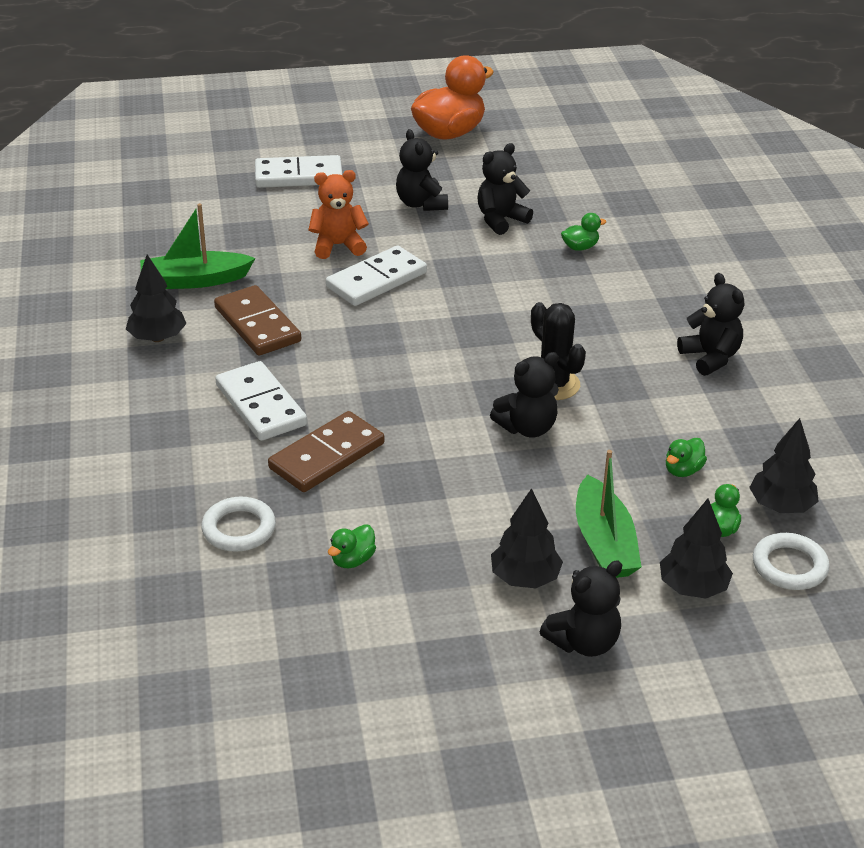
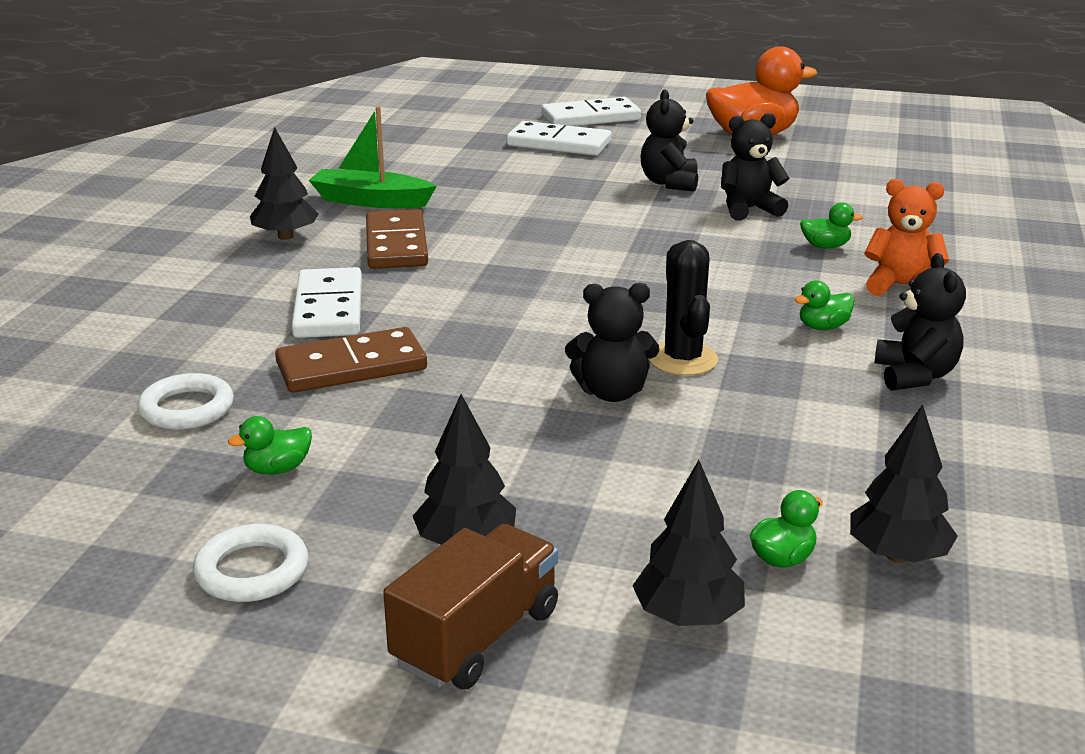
camera: 25 degrees right, 10 degrees down
orange teddy bear [308,170,369,259] -> orange teddy bear moved to [864,179,949,296]
white domino [326,246,427,306] -> white domino moved to [542,97,641,126]
black teddy bear [540,560,622,657] -> brown truck [383,524,558,690]
green boat [576,450,642,578] -> none
green duck [666,438,707,477] -> green duck moved to [794,280,854,330]
white ring [753,533,830,590] -> white ring moved to [193,524,308,602]

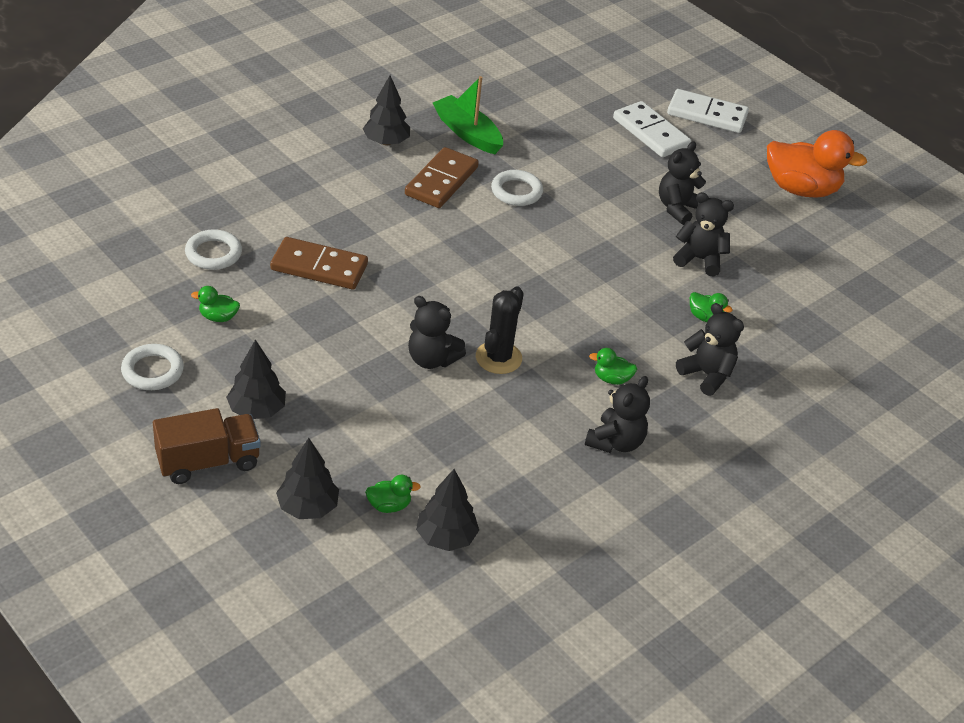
camera: 30 degrees right, 15 degrees up
white domino [292,267,362,338] -> none
orange teddy bear [864,179,949,296] -> black teddy bear [676,303,744,396]
none -> white ring [491,170,543,206]

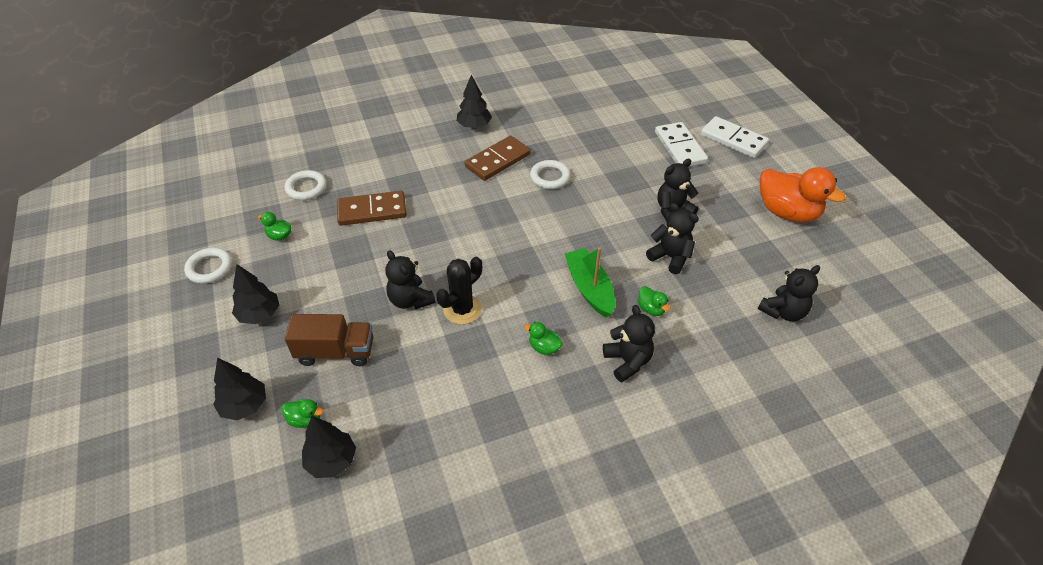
camera: 25 degrees right, 5 degrees up
brown truck [153,408,261,484] -> brown truck moved to [285,314,373,366]
brown domino [270,237,368,290] -> brown domino turned 45 degrees counterclockwise [337,191,407,226]
green boat [433,76,503,154] -> green boat moved to [565,247,615,318]
black teddy bear [585,376,650,453] -> black teddy bear moved to [758,265,820,321]

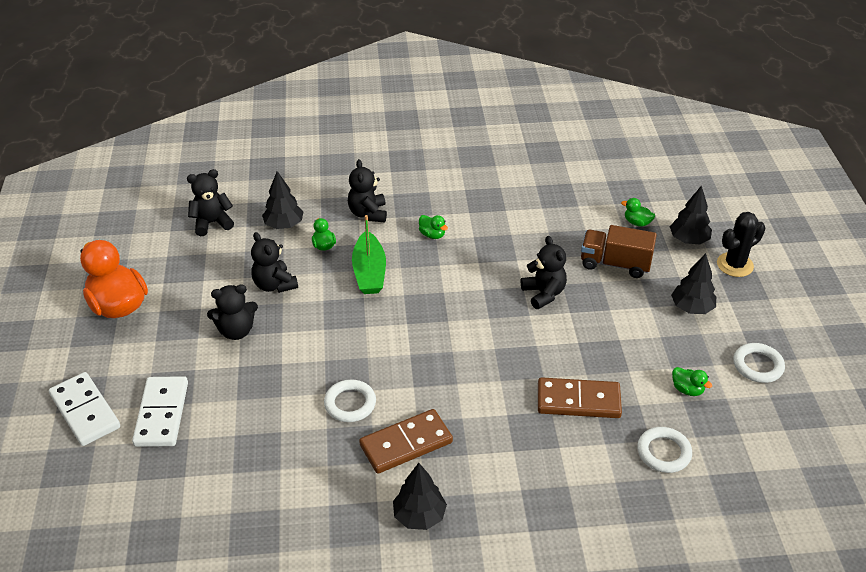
camera: 165 degrees left, 5 degrees down
black tree [302,416,356,478] -> black tree moved to [262,171,304,229]
black cactus [436,257,482,325] -> black cactus moved to [717,212,765,277]

